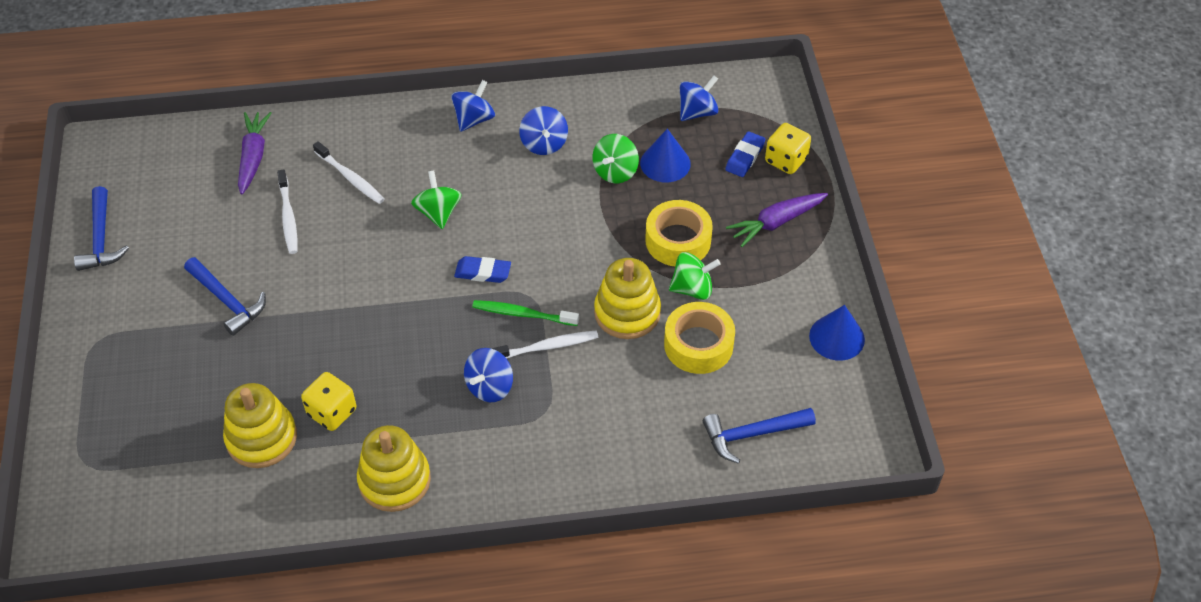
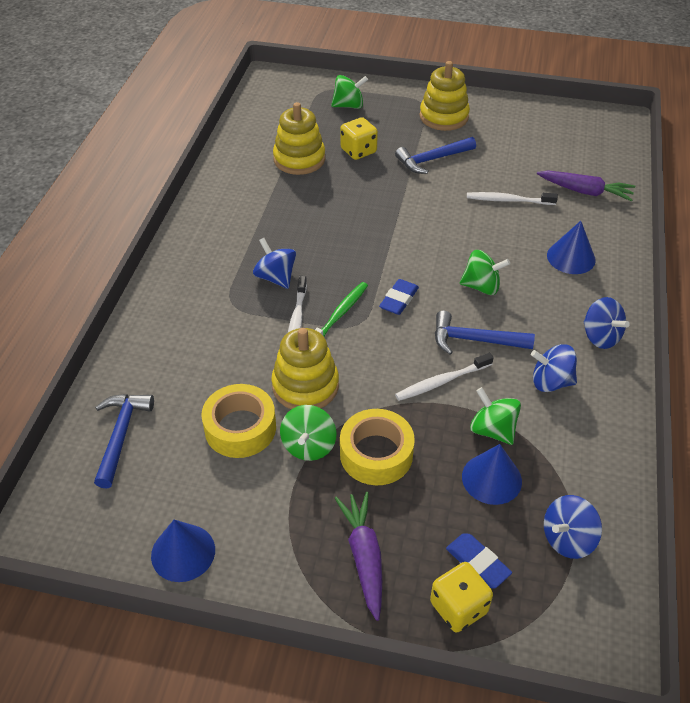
camera: 110 degrees right, 5 degrees down
blue hammer [74,186,129,271] -> blue hammer moved to [435,311,535,355]
yellow dice [301,372,357,431] -> yellow dice moved to [340,117,378,160]
white toothbrush [313,141,385,204] -> white toothbrush moved to [395,353,494,401]
yellow stacking toy [357,425,431,512] -> yellow stacking toy moved to [420,61,470,131]
blue spinning top [679,76,718,121] -> blue spinning top turned 75 degrees clockwise [544,495,602,559]
none -> green spinning top [331,75,368,109]
none -> blue cone [547,221,596,274]

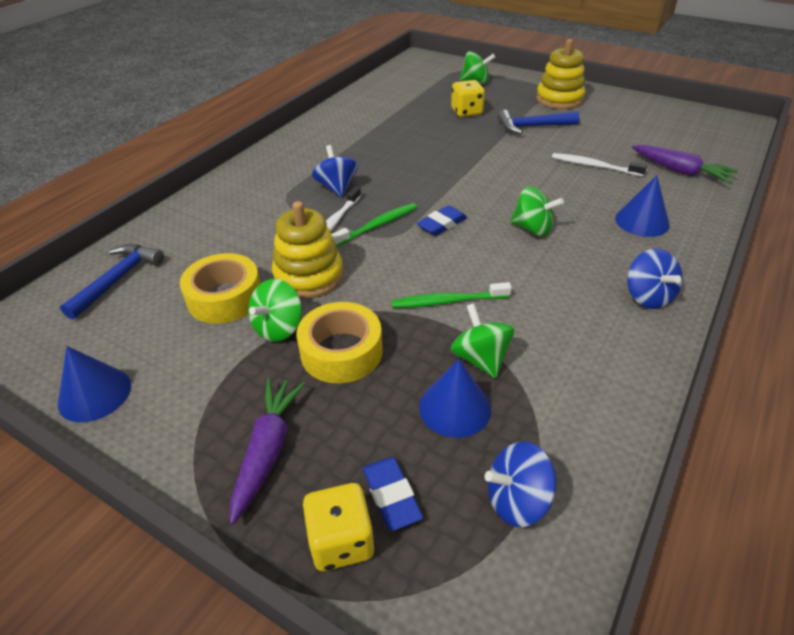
camera: 20 degrees right, 5 degrees down
yellow stacking toy [273,102,325,175] -> none
white toothbrush [395,353,494,401] -> green toothbrush [391,282,512,308]
blue hammer [435,311,535,355] -> none
blue spinning top [531,344,577,392] -> none

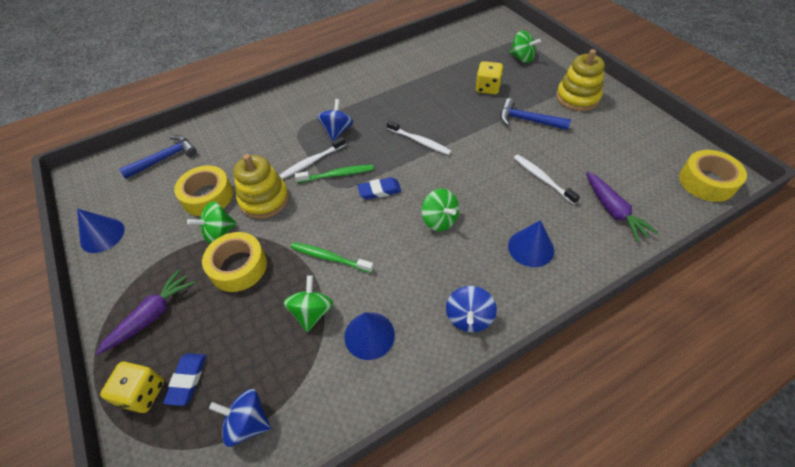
camera: 30 degrees right, 10 degrees up
blue cone [419,359,491,438] -> blue cone moved to [344,312,395,360]
none -> white toothbrush [387,120,452,155]
none -> yellow tape [679,150,747,202]

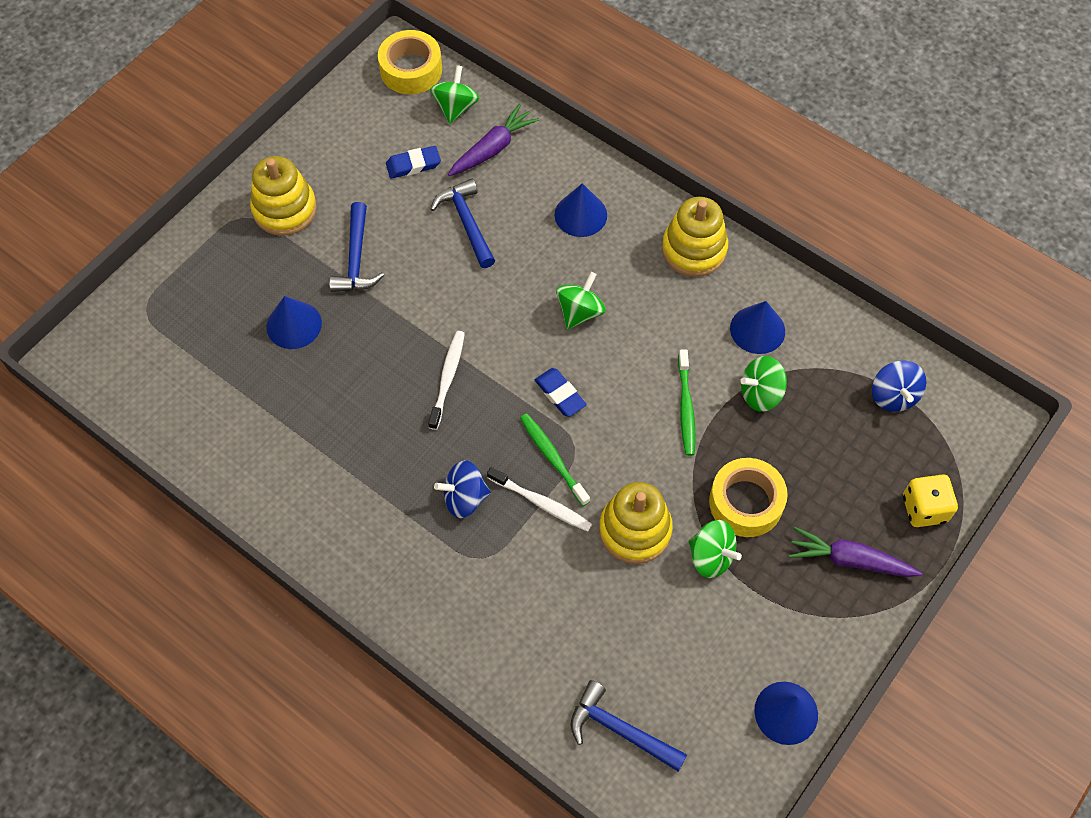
camera: 115 degrees left, 10 degrees up
blue eraser [163,353,206,406] -> blue eraser moved to [386,146,441,179]
yellow tape [174,165,233,216] -> none
blue spinning top [446,286,497,332] -> yellow stacking toy [662,197,728,277]
yellow dice [475,61,503,94] -> blue cone [266,296,322,349]
green spinning top [509,30,541,63] -> green spinning top moved to [430,65,479,124]
white toothbrush [514,154,580,204] -> blue hammer [431,179,495,268]

